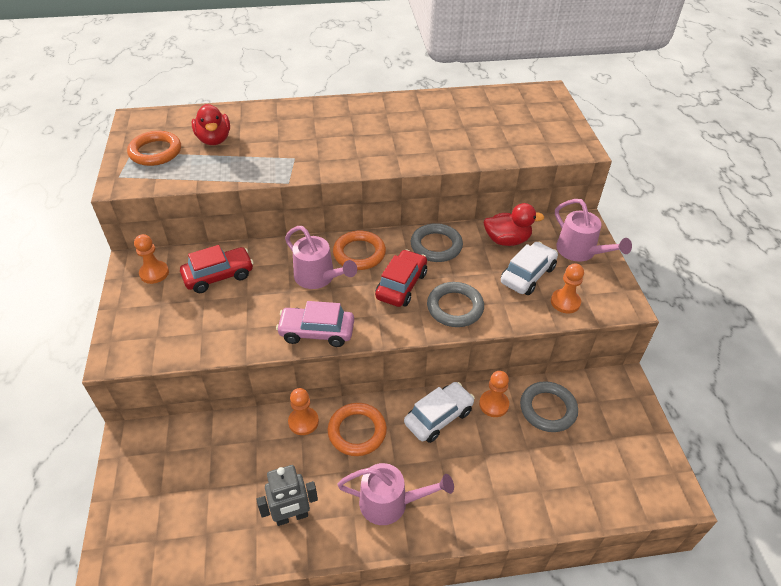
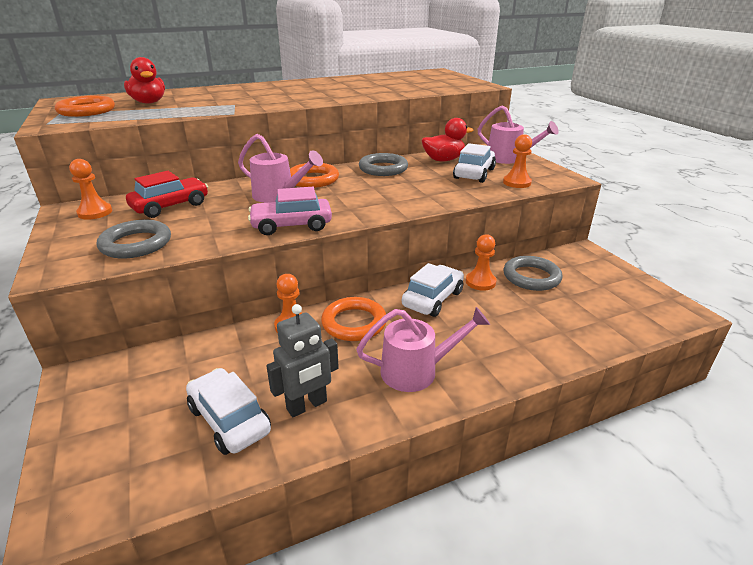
camera: 15 degrees left, 15 degrees down
red car [375,249,427,307] -> none
grey ring [427,282,484,327] -> grey ring moved to [97,220,171,258]
none -> white car [186,368,271,455]

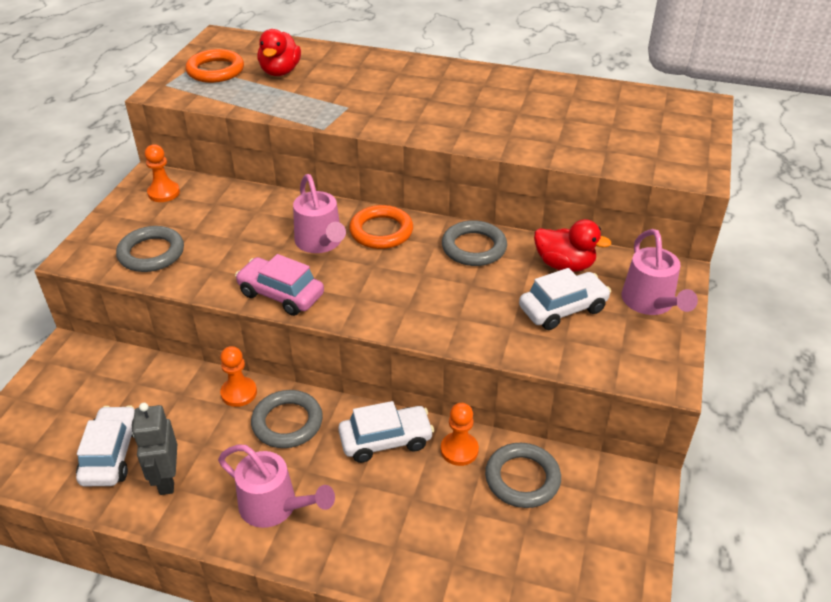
camera: 40 degrees right, 10 degrees up
red car [126,171,208,218] -> none
grey robot [266,304,339,417] -> grey robot turned 75 degrees clockwise [132,403,177,495]
orange ring [321,297,386,341] -> grey ring [251,390,323,448]
orange pawn [503,134,532,188] -> none

